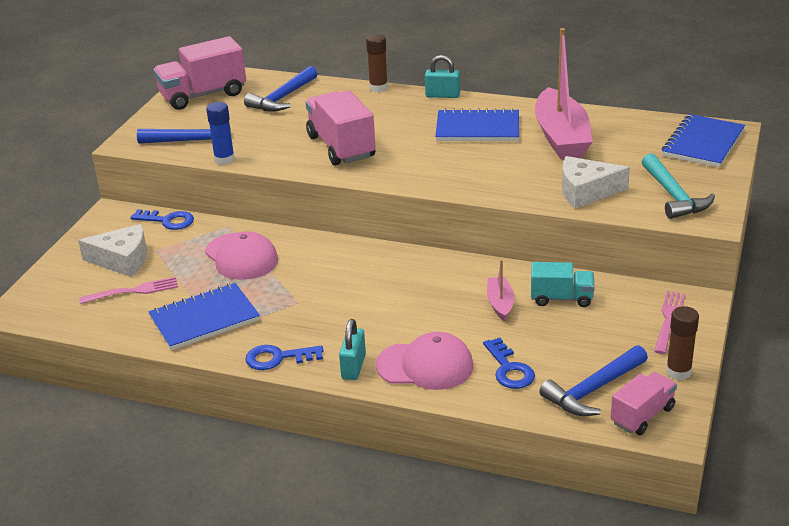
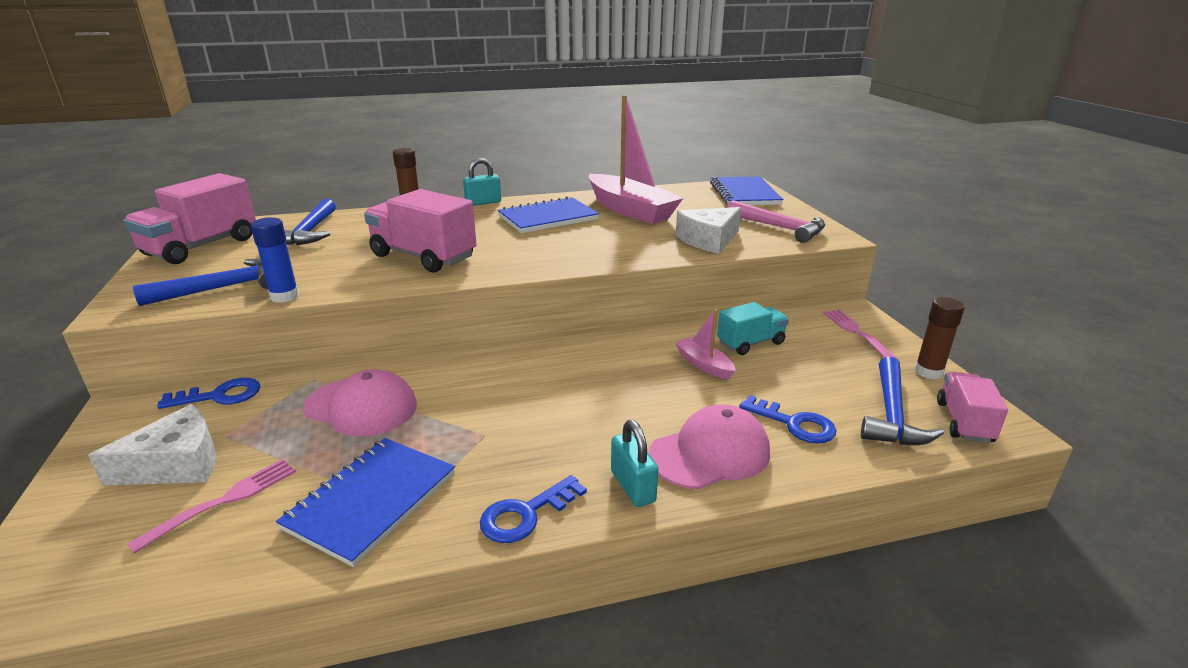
camera: 35 degrees left, 5 degrees down
turquoise hammer [642,153,715,219] -> pink hammer [727,200,825,243]

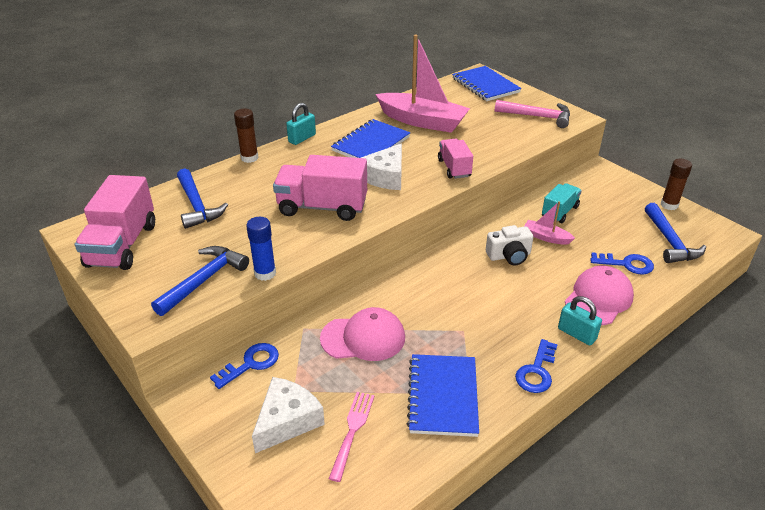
camera: 25 degrees left, 10 degrees up
white cheese [676,207,741,254] -> white cheese moved to [361,143,402,190]
pink fork [823,309,898,360] -> none
pink truck [937,372,1008,443] -> pink truck moved to [438,139,473,179]
none -> white camera [486,225,533,266]

